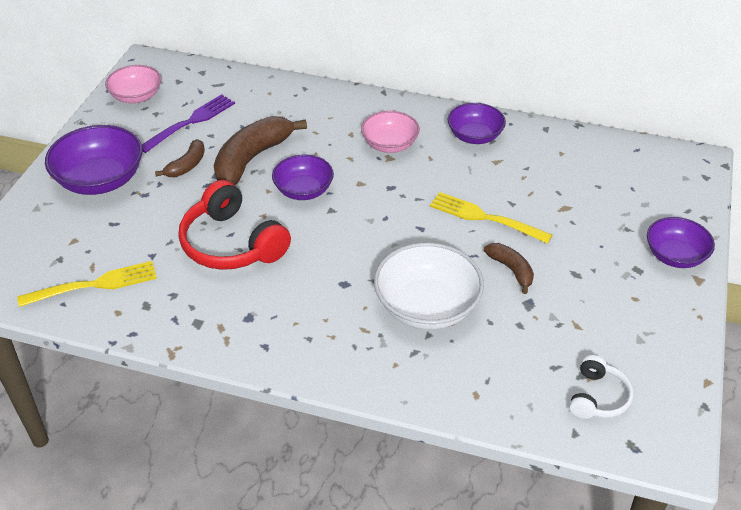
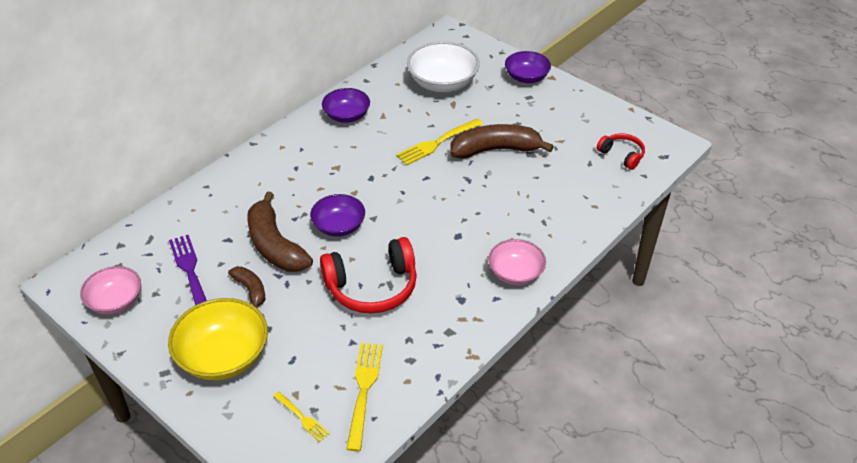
camera: 65 degrees left, 0 degrees up
purple bowl [45,125,143,195] -> yellow bowl [168,298,268,380]
pink bowl [361,111,420,153] -> pink bowl moved to [488,239,546,285]
white bowl [374,243,484,330] -> white bowl moved to [407,41,480,92]
brown banana [484,243,534,294] -> brown banana [450,124,554,159], size x1.90
white headphones [569,355,633,419] -> red headphones [597,133,645,170]
none -> yellow fork [273,392,330,442]

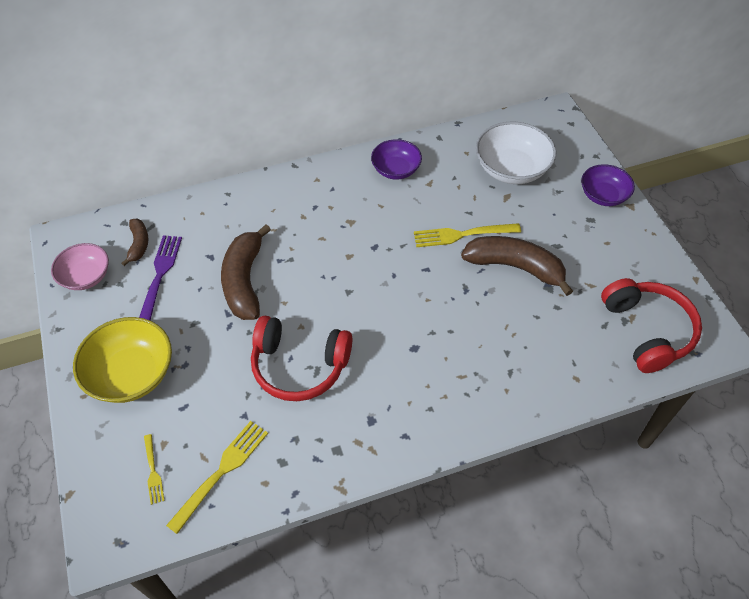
camera: 30 degrees right, 10 degrees up
brown banana [228,267,265,308] -> brown banana moved to [121,219,148,266]
purple bowl [310,194,365,237] -> none
pink bowl [488,239,546,285] -> none
red headphones [597,133,645,170] -> red headphones [601,278,702,373], size x1.83

